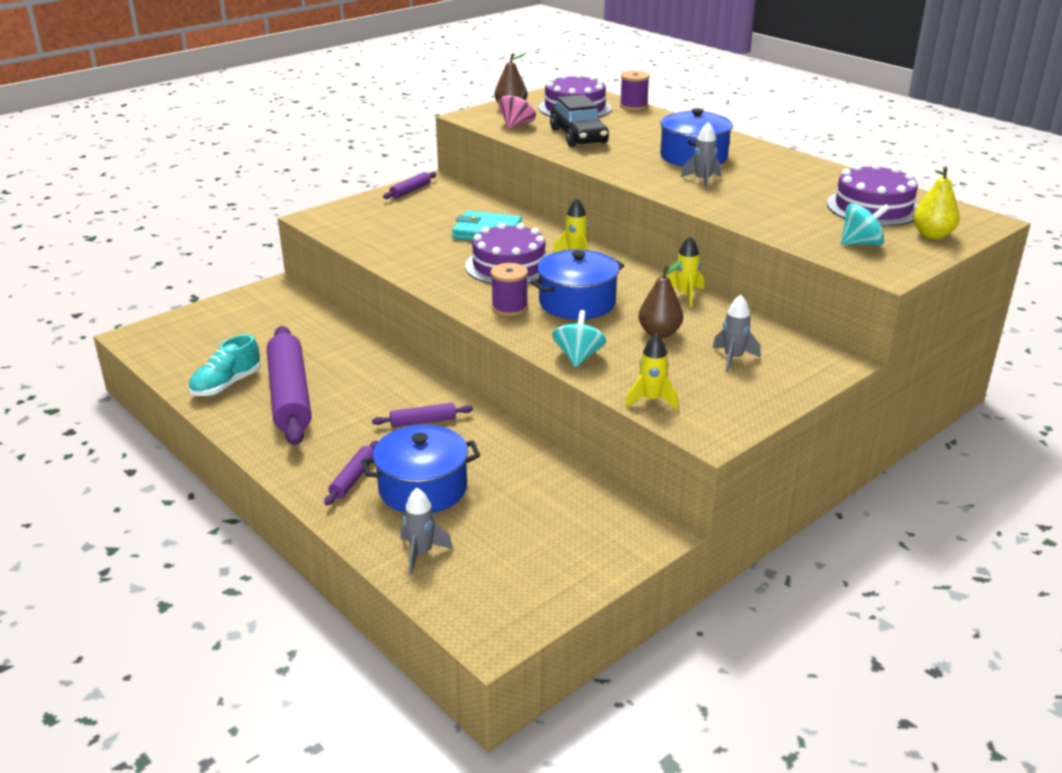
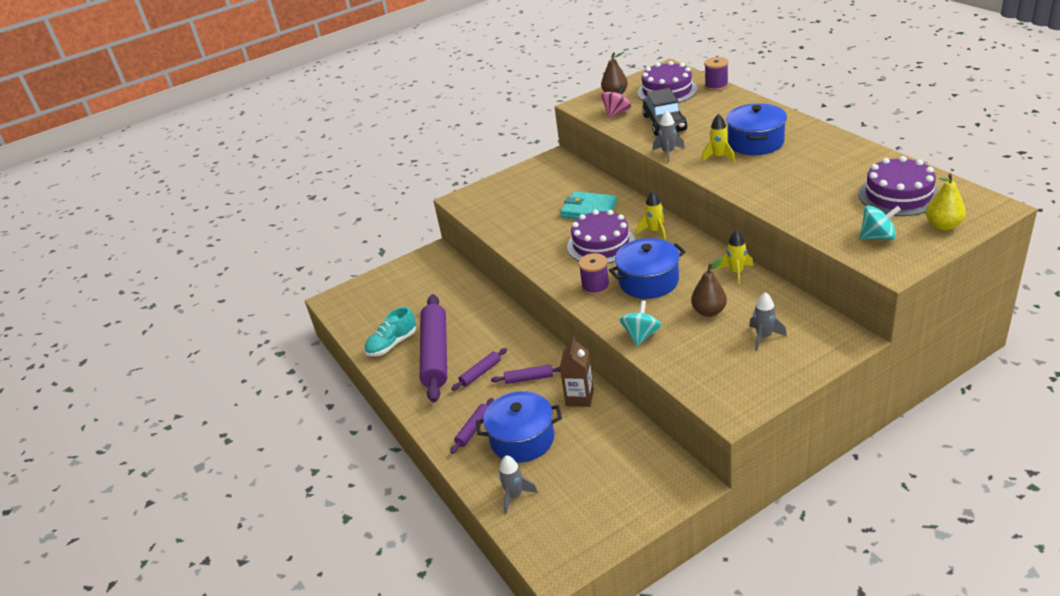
camera: 15 degrees right, 5 degrees up
purple rolling pin [383,172,436,199] -> purple rolling pin moved to [451,348,507,391]
yellow rocket [625,333,678,410] -> yellow rocket moved to [701,114,735,162]
grey rocket [681,122,722,190] -> grey rocket moved to [653,110,685,162]
none -> brown carton [560,337,594,407]

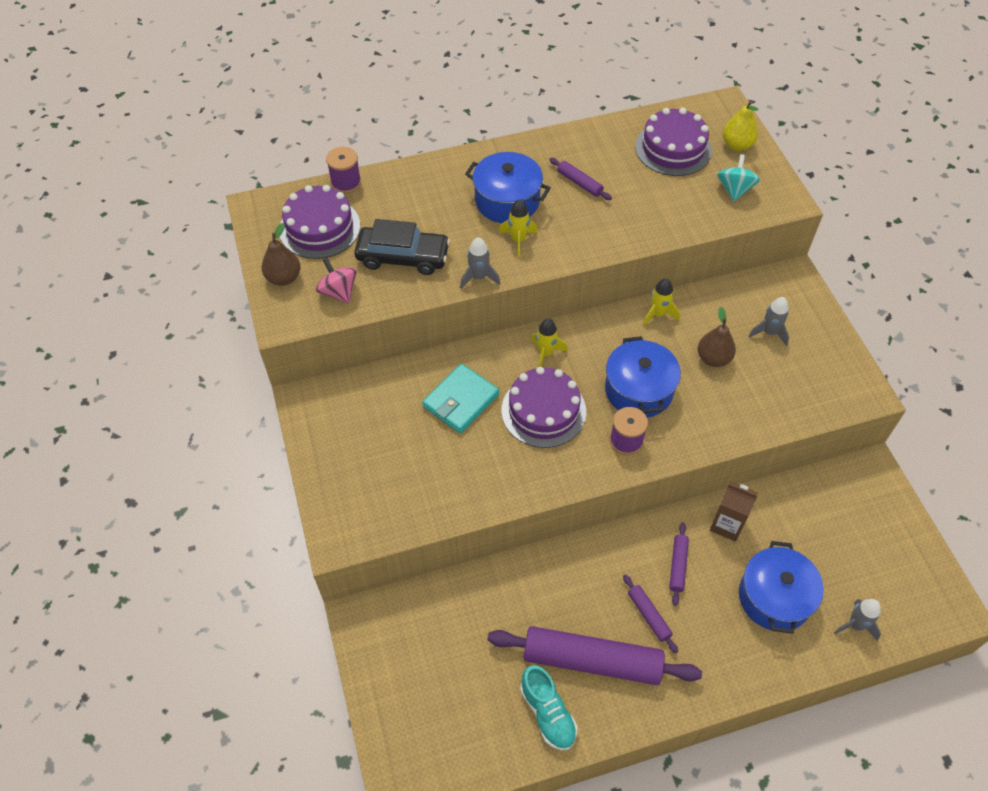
camera: 80 degrees left, 20 degrees up
purple rolling pin [450,398,494,454] -> purple rolling pin moved to [550,158,612,200]
turquoise spinning top [620,300,662,346] -> none

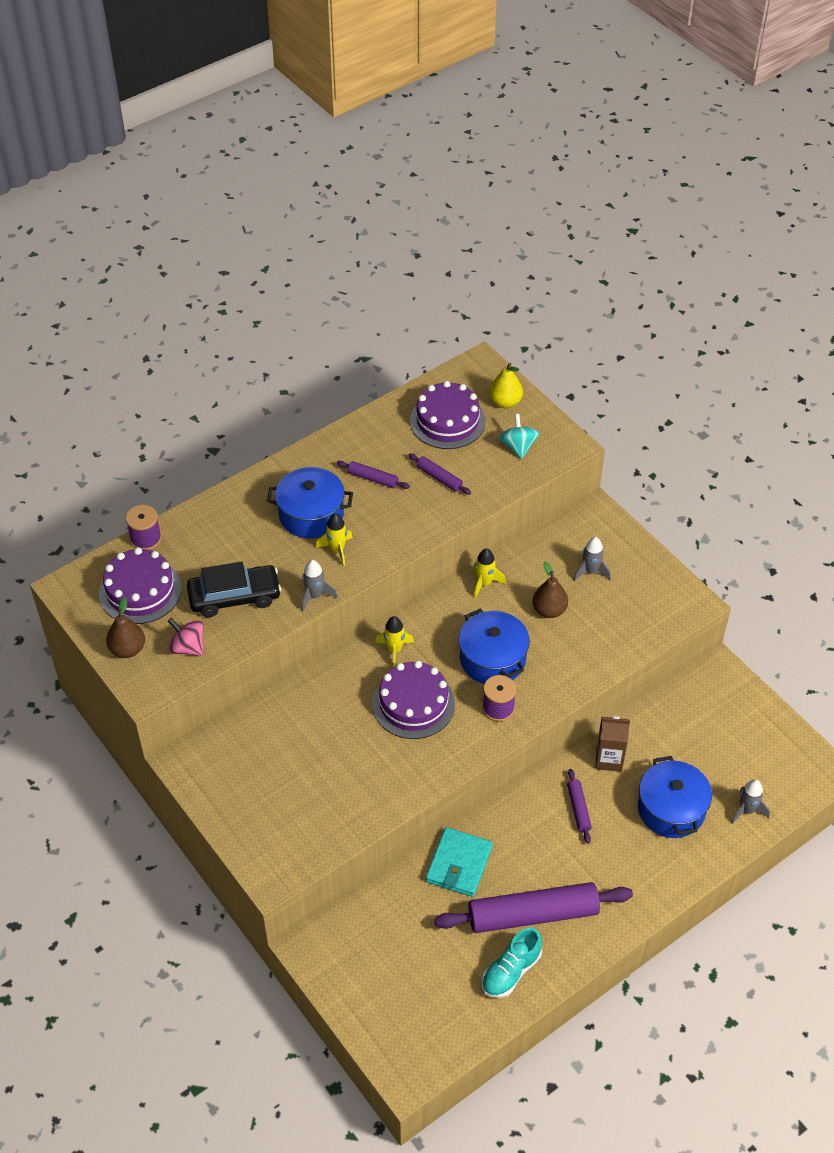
camera: 20 degrees left, 5 degrees down
turquoise wallet [422,364,499,433] -> turquoise wallet moved to [426,827,493,897]
turquoise shoe [520,665,577,751] -> turquoise shoe turned 90 degrees clockwise [482,928,542,998]
purple rolling pin [623,575,678,653] -> purple rolling pin moved to [408,453,471,495]

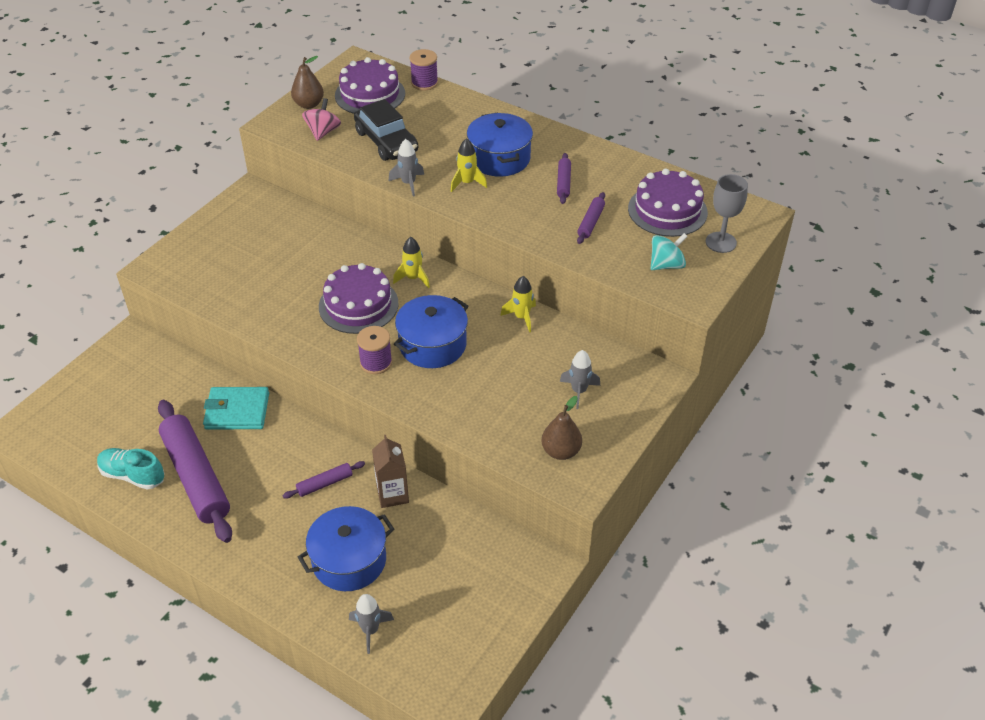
camera: 70 degrees right, 5 degrees down
yellow pear [489,363,523,408] -> grey goblet [706,174,748,253]
brown pear [532,561,568,618] -> brown pear moved to [541,396,582,460]

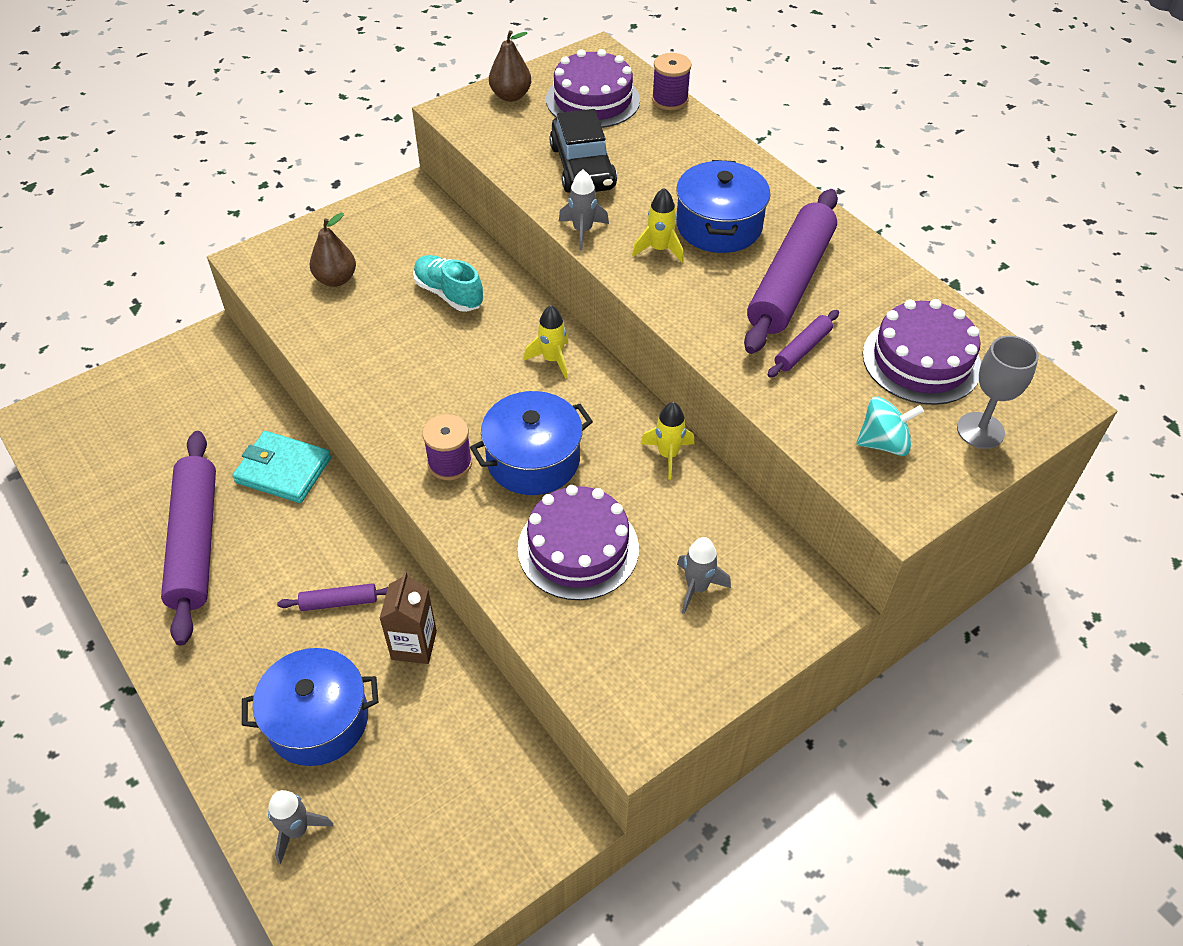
camera: 20 degrees right, 5 degrees up
turquoise shoe [97,448,164,490] -> turquoise shoe moved to [413,255,484,312]
pink spinning top [302,98,341,141] -> none
purple cake [319,263,399,334] -> purple cake moved to [518,485,639,600]
brown pear [541,396,582,460] -> brown pear moved to [310,213,356,287]
purple rolling pin [557,153,571,204] -> purple rolling pin [744,189,838,354], size x2.25

